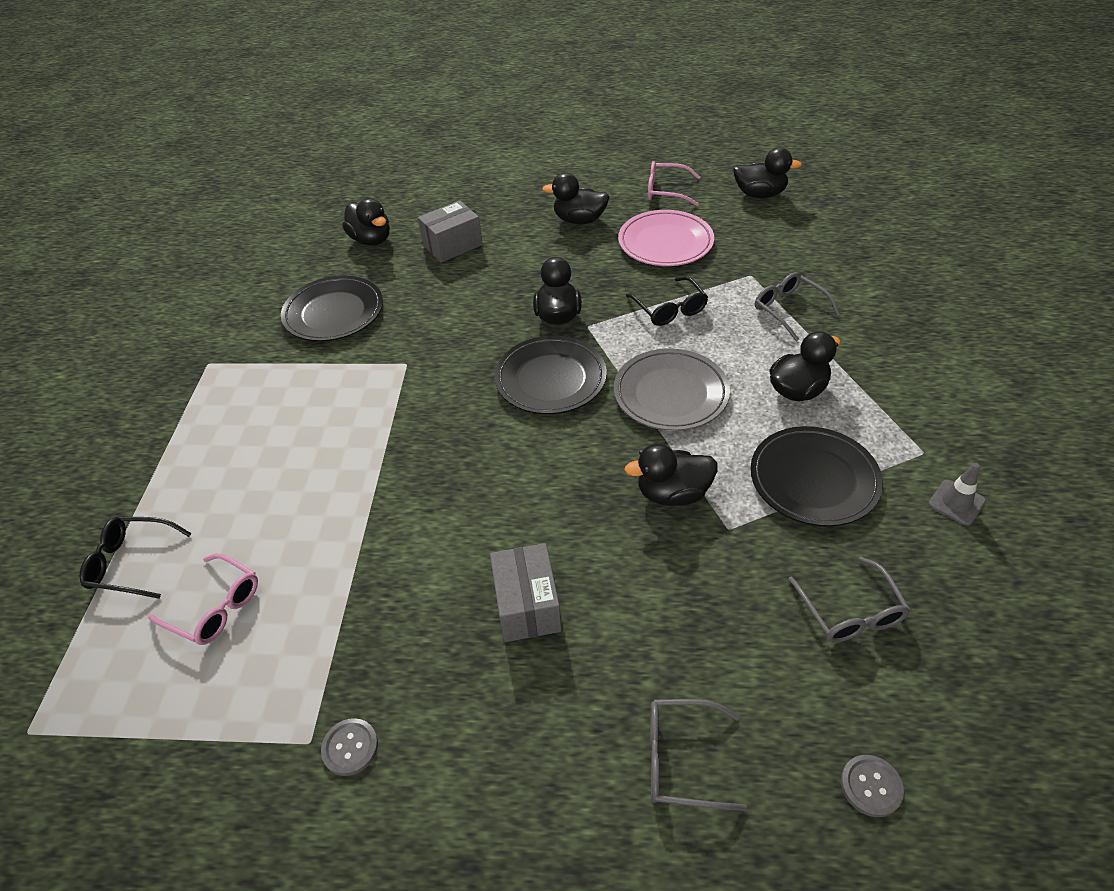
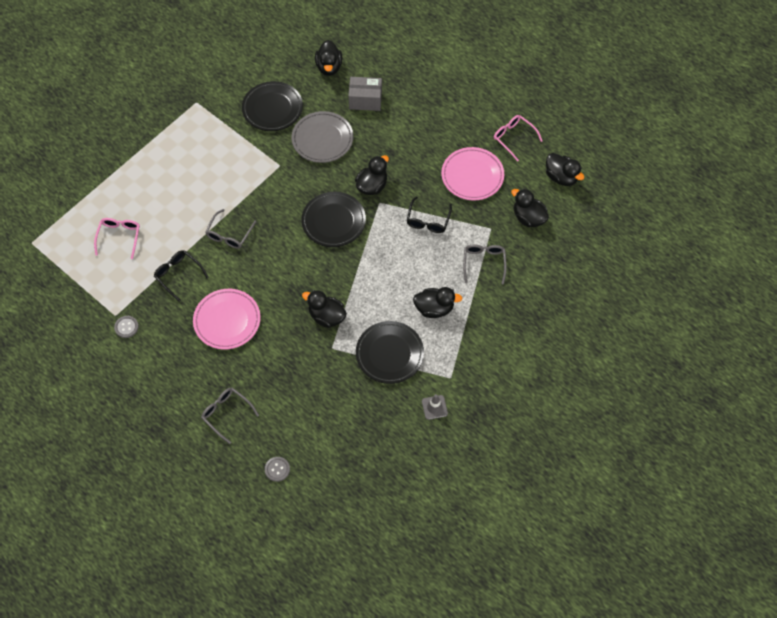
camera: 35 degrees right, 15 degrees up
black glasses [80,516,192,599] -> black glasses moved to [154,250,209,302]
pink glasses [148,553,258,645] -> pink glasses turned 150 degrees counterclockwise [94,218,140,259]
grey box [490,543,562,642] -> pink plate [193,289,261,350]
black duck [542,173,610,224] -> black duck moved to [511,188,549,227]
grey plate [614,348,730,431] -> grey plate moved to [292,111,353,163]
grey glasses [788,557,911,643] -> grey glasses moved to [205,209,256,249]

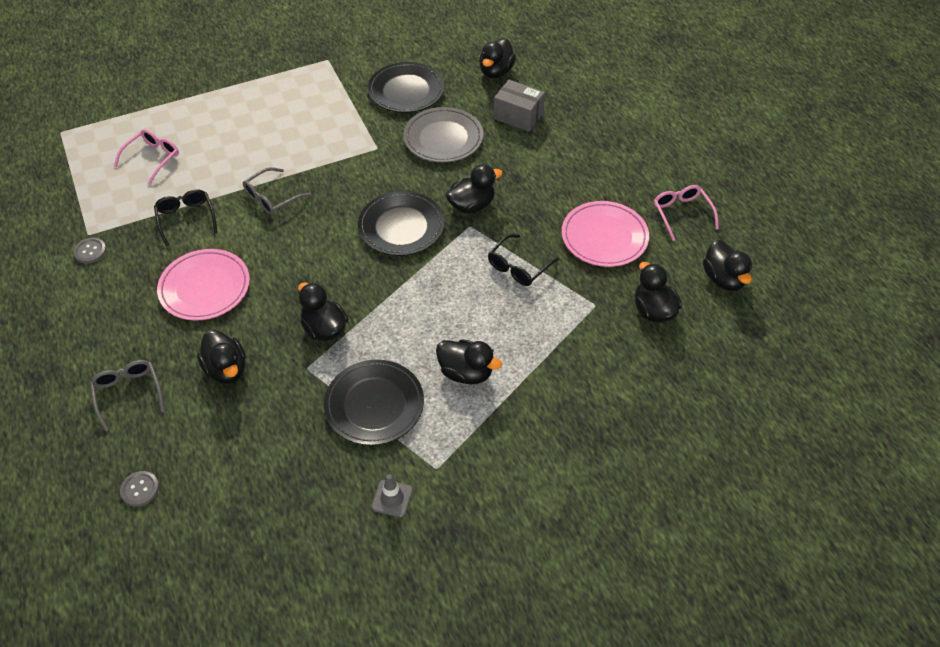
camera: 25 degrees right, 10 degrees down
grey glasses [463,244,507,285] -> none
none -> black duck [197,330,246,384]

